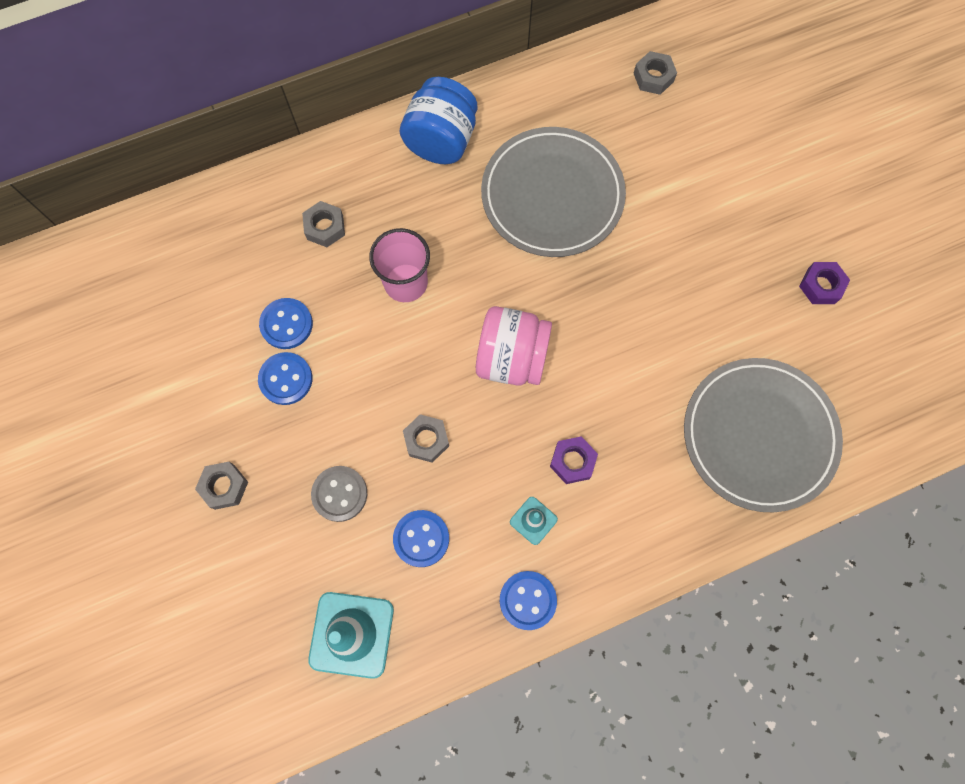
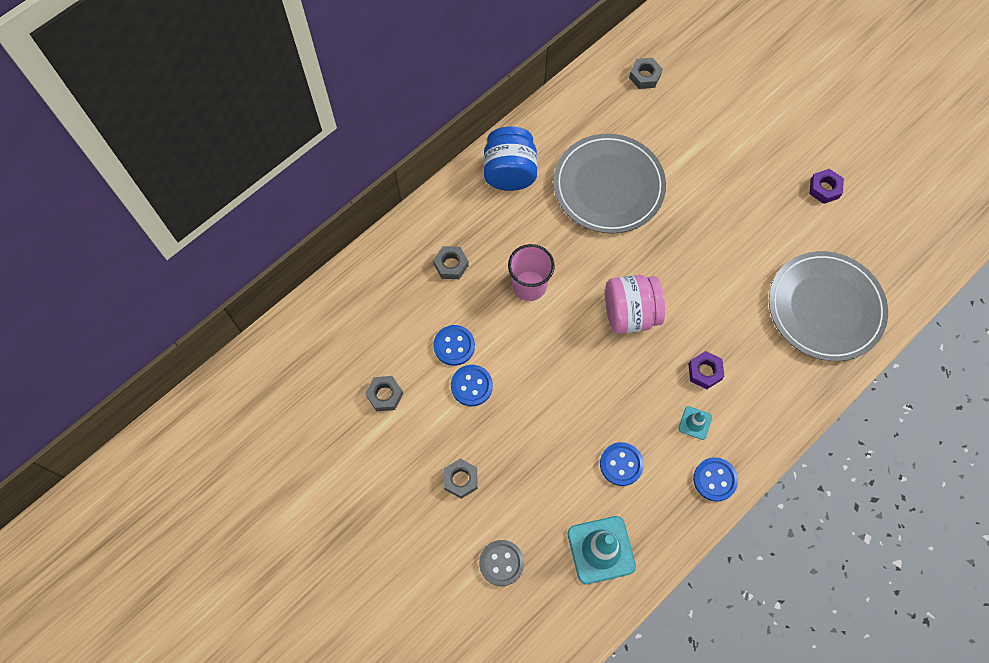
camera: 20 degrees left, 5 degrees down
grey button [311,466,367,522] -> grey button moved to [479,540,524,586]
grey nut [403,414,449,463] -> grey nut moved to [365,376,403,411]

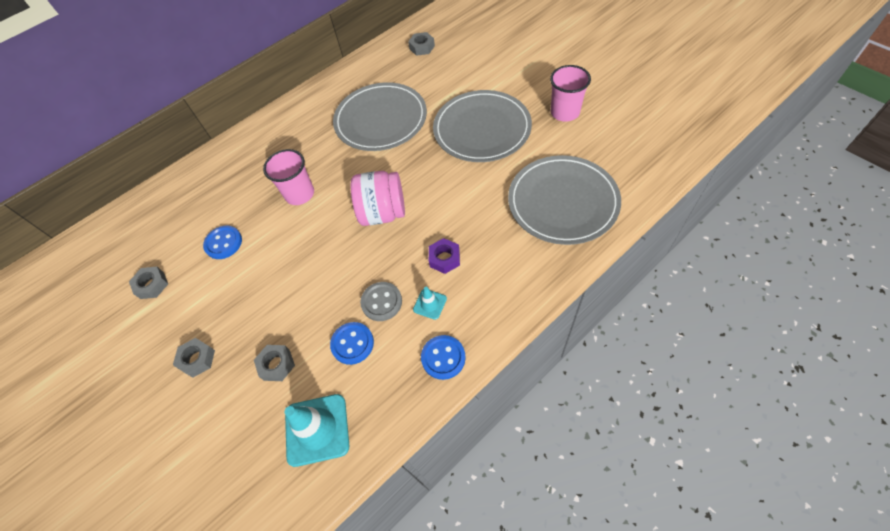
camera: 10 degrees right, 10 degrees down
grey nut [433,246,469,279] -> grey nut moved to [254,345,295,381]
blue button [451,365,493,406] -> none
grey button [479,540,524,586] -> grey button moved to [360,282,402,321]
blue jar [484,126,537,191] -> none
purple nut [810,169,844,204] -> pink cup [550,65,591,122]
none -> grey plate [433,90,532,162]

